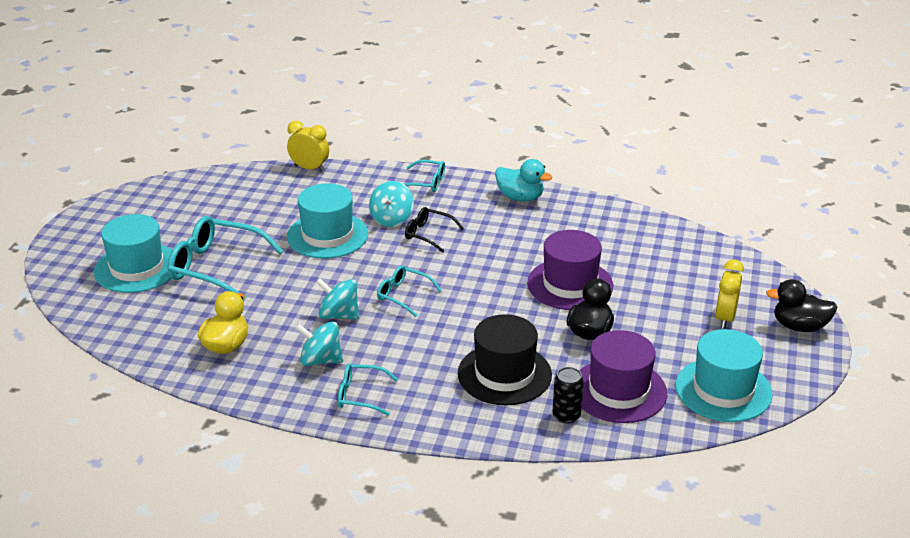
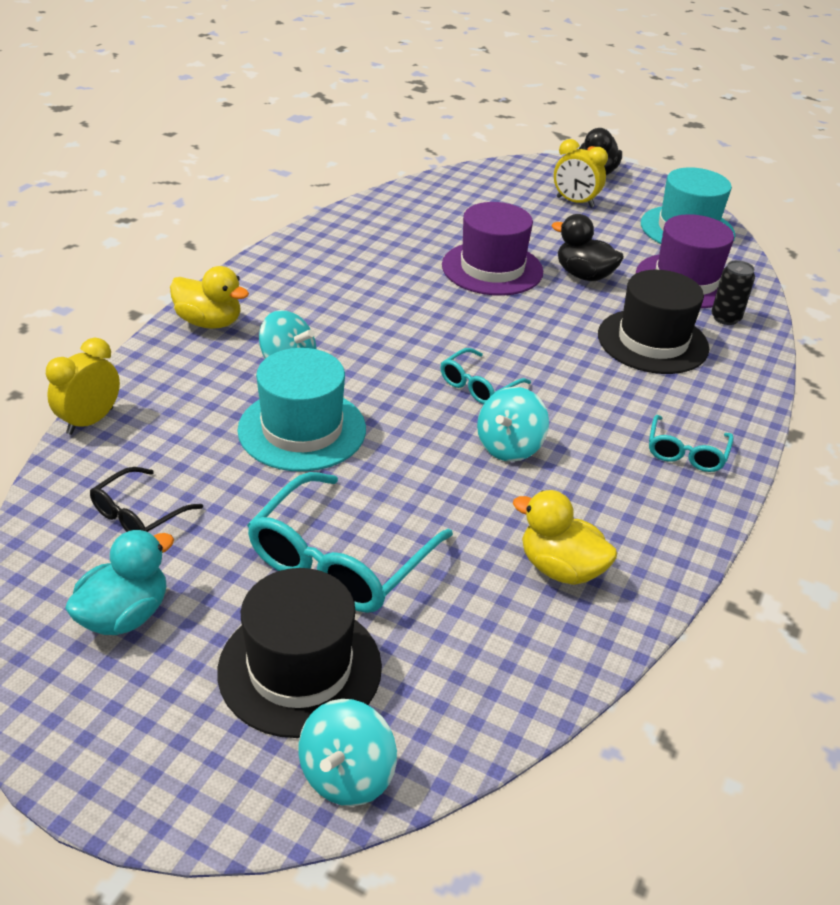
camera: 80 degrees left, 5 degrees up
turquoise hat [94,214,172,293] -> black hat [217,568,382,738]
turquoise spinning top [295,322,343,366] -> turquoise spinning top moved to [298,699,397,806]
turquoise glasses [404,160,445,192] -> yellow duck [170,266,249,329]
black glasses [405,207,464,253] -> black glasses moved to [90,467,203,532]
turquoise duck [495,159,552,202] -> turquoise duck moved to [65,529,174,635]

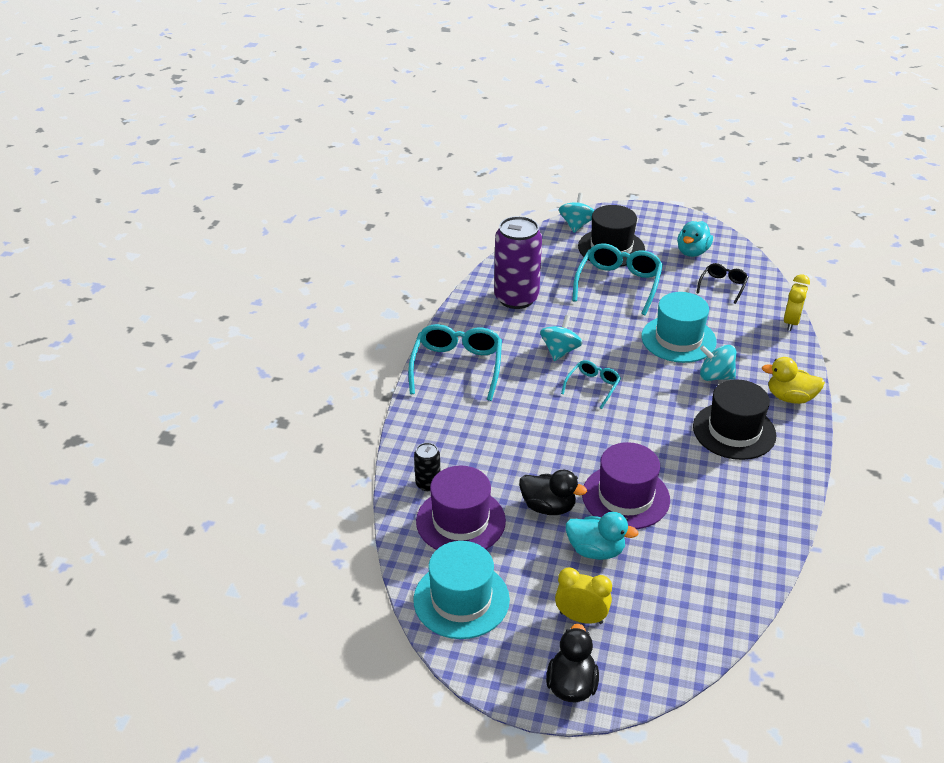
camera: 170 degrees right, 0 degrees up
yellow duck [513,490,617,585] -> purple can [494,216,542,309]
black hat [598,270,709,374] -> black hat moved to [693,379,777,460]
turquoise glasses [649,415,734,472] -> turquoise glasses [408,324,502,401], size x1.83
none -> turquoise duck [566,512,639,560]

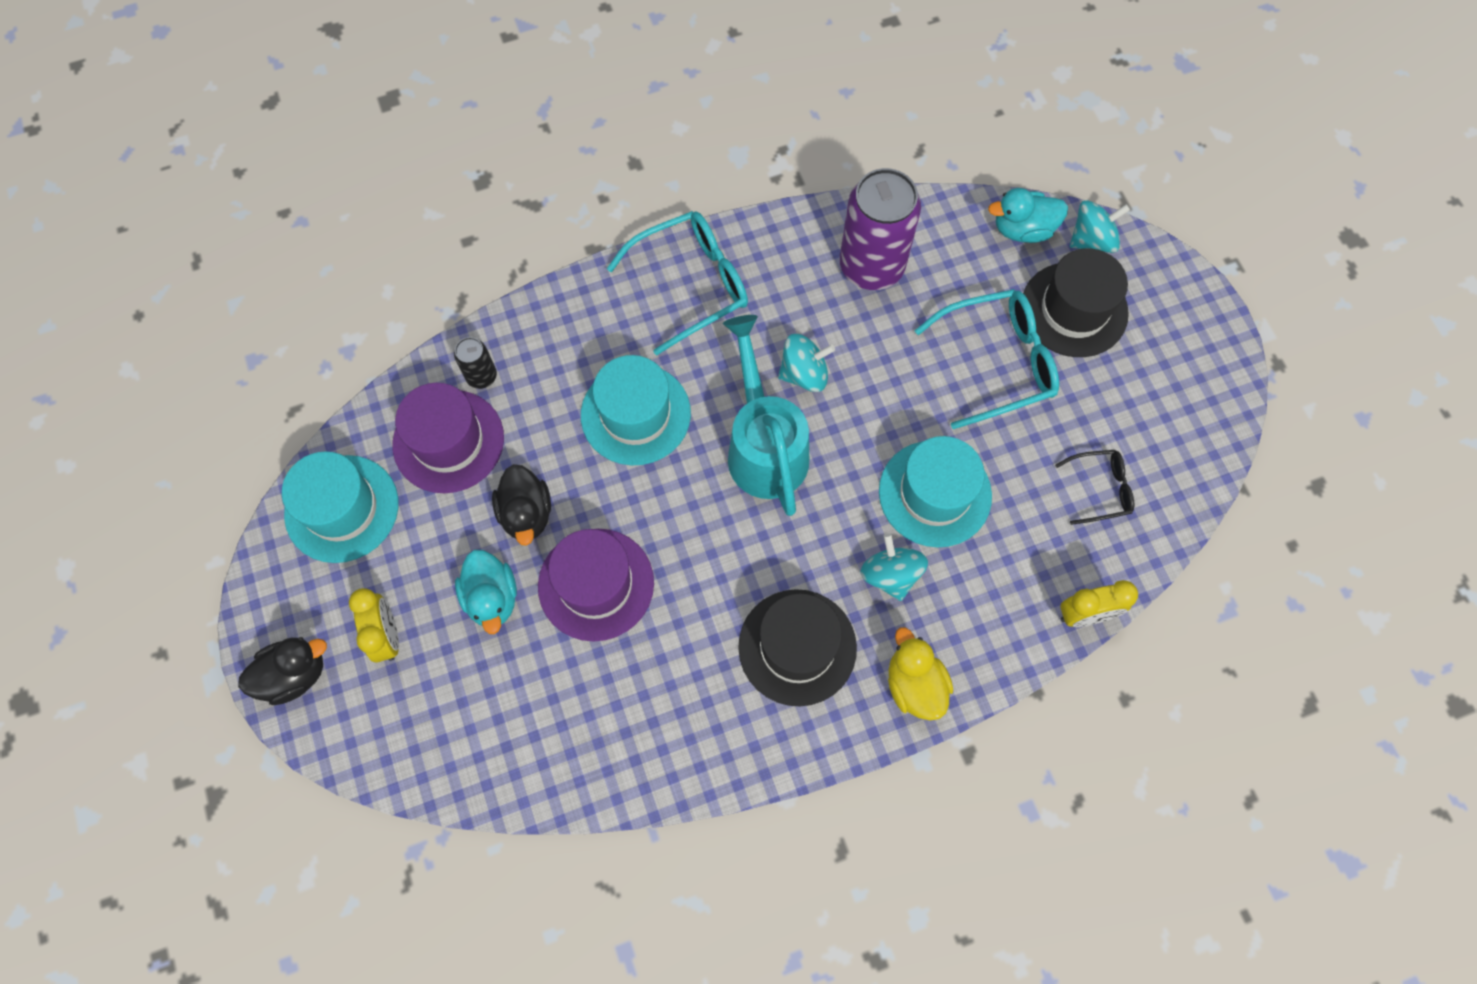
camera: 55 degrees right, 30 degrees up
turquoise glasses [561,360,621,409] -> turquoise watering can [723,315,809,516]
turquoise duck [677,221,713,257] -> turquoise duck moved to [988,188,1068,243]
none -> turquoise hat [581,355,691,466]

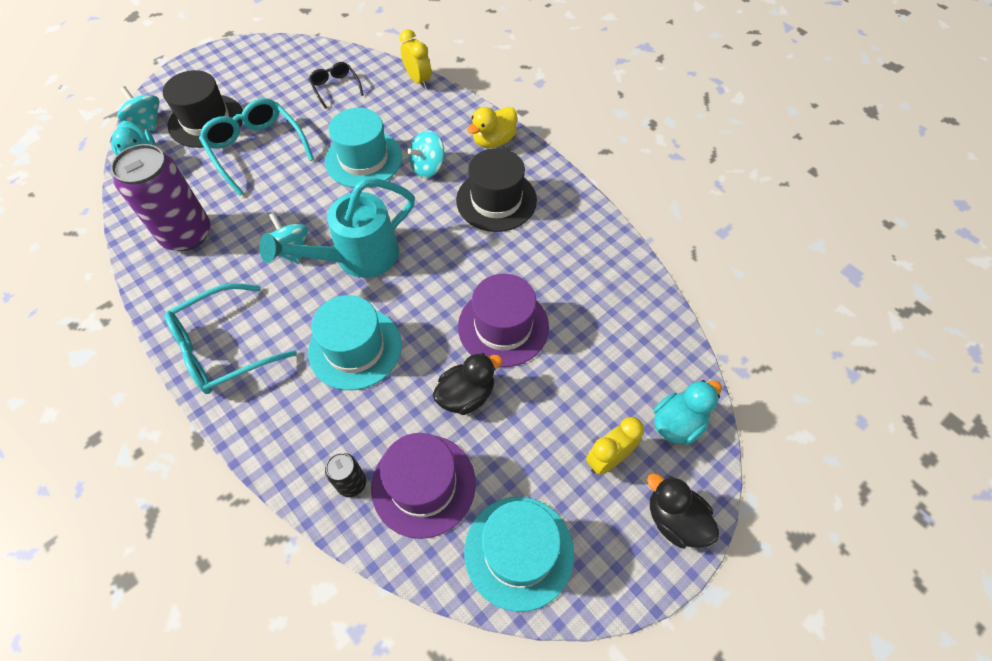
camera: 110 degrees left, 10 degrees down
turquoise duck [455,550,517,634] -> turquoise duck moved to [653,380,722,445]
turquoise glasses [607,211,748,355] -> turquoise glasses turned 75 degrees counterclockwise [164,283,297,394]

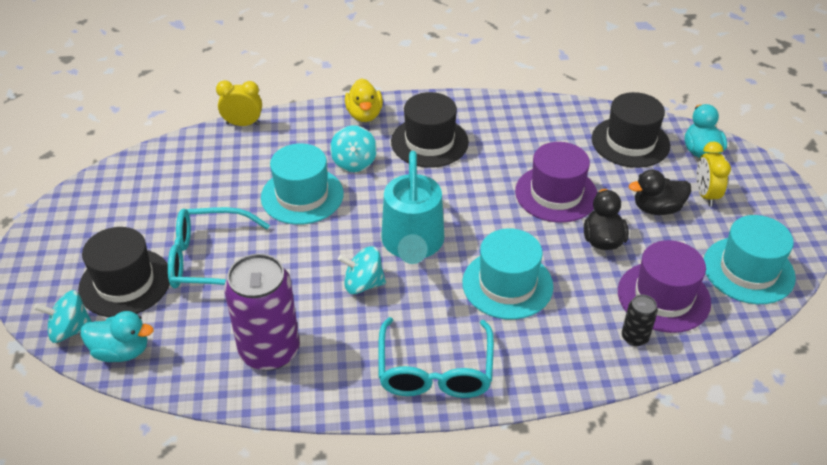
camera: 55 degrees left, 15 degrees down
black glasses [309,62,364,109] -> none
black duck [647,473,720,548] -> black duck moved to [629,170,691,215]
none -> black hat [592,92,670,168]

